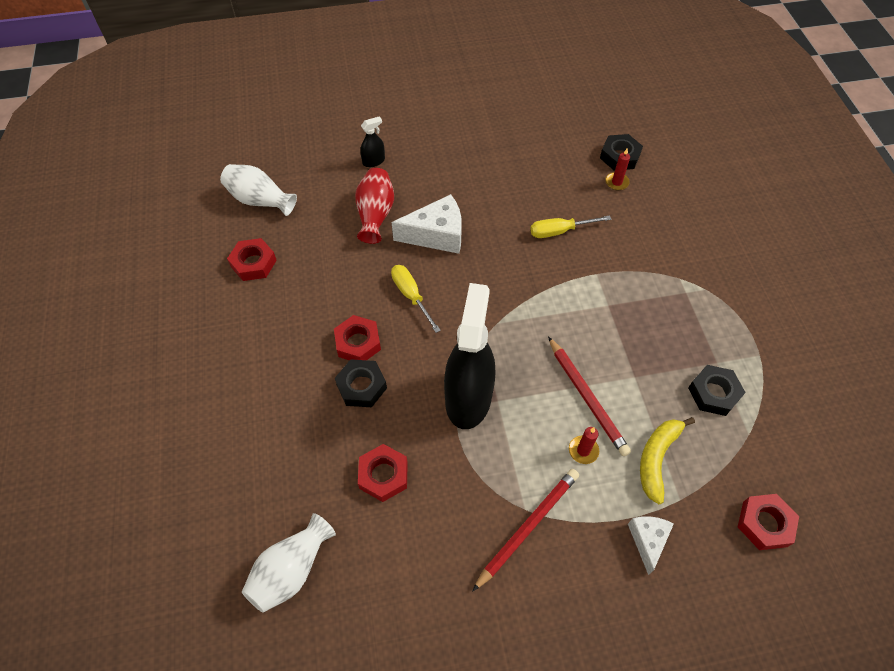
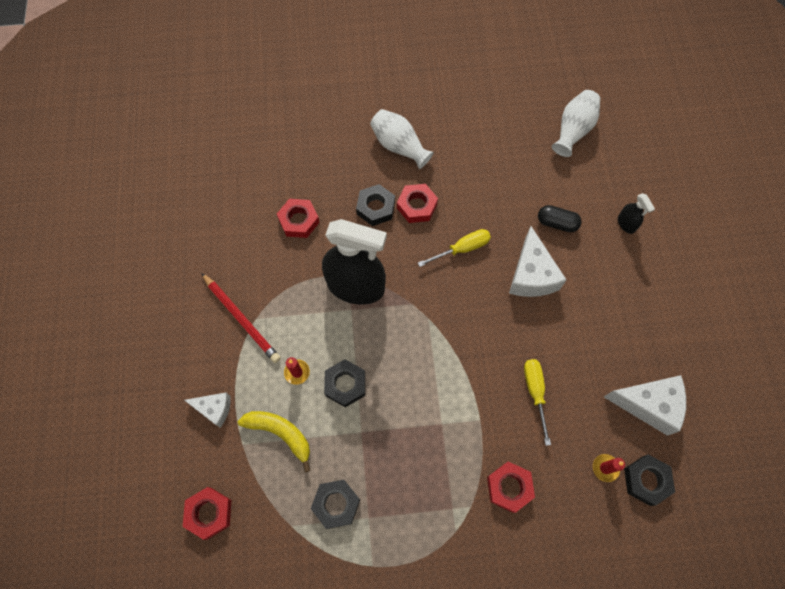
camera: 95 degrees right, 10 degrees up
red nut [227,238,277,281] -> red nut moved to [487,462,535,513]
white vase [242,513,336,613] -> white vase moved to [370,109,434,169]
red vase [355,168,394,244] -> black capsule [538,205,582,232]
red pencil [548,336,631,456] -> black nut [324,359,365,407]
none -> white cheese [604,375,686,436]

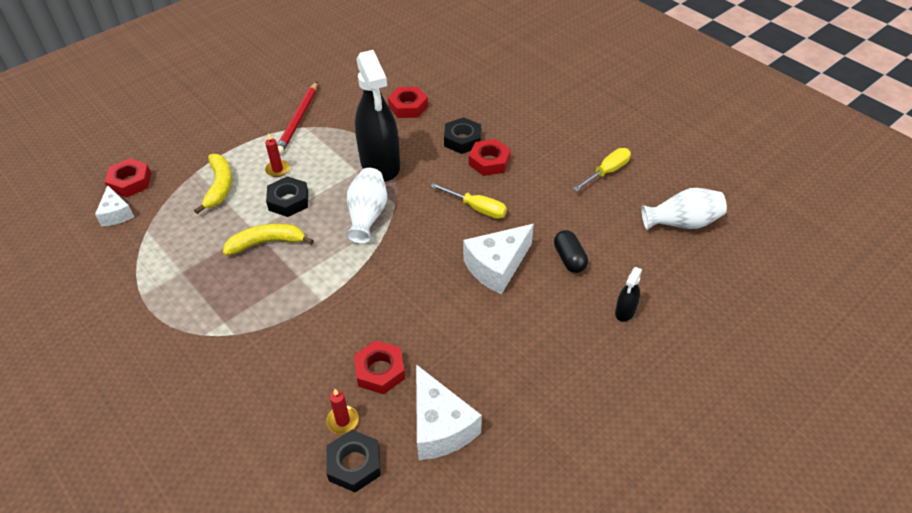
camera: 55 degrees right, 20 degrees down
white cheese [184,393,231,428] -> white cheese moved to [95,185,134,226]
black nut [311,480,360,529] -> none
white vase [370,109,434,169] -> white vase moved to [346,168,387,244]
red nut [487,462,535,513] -> red nut moved to [354,340,405,394]
yellow screwdriver [524,359,551,446] -> yellow screwdriver moved to [573,148,631,192]
none -> yellow banana [223,223,314,256]

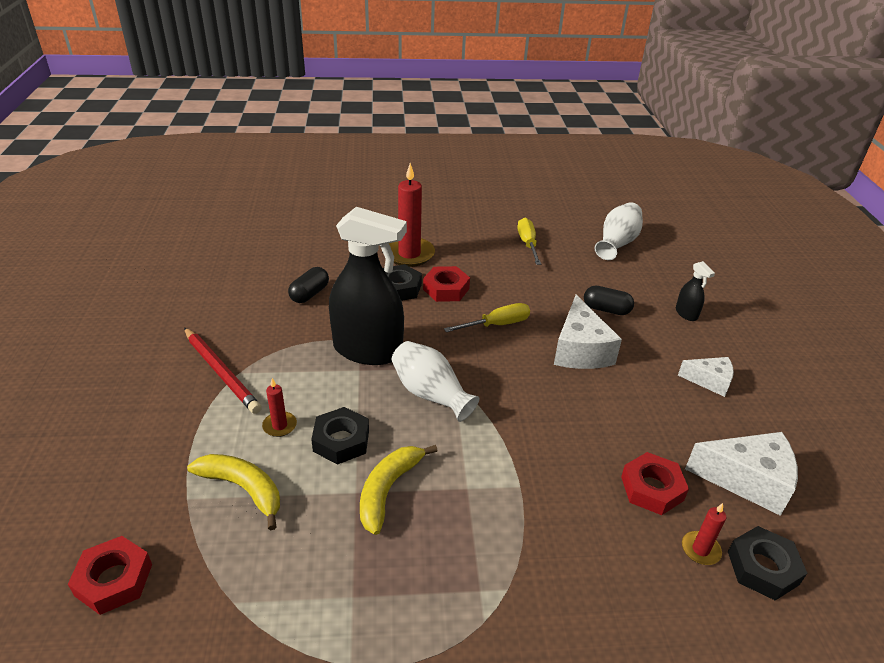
camera: 55 degrees left, 10 degrees down
white cheese [95,185,134,226] -> white cheese moved to [678,357,734,397]
red nut [388,87,428,118] -> black capsule [288,267,329,303]
none -> red candle [389,163,435,267]

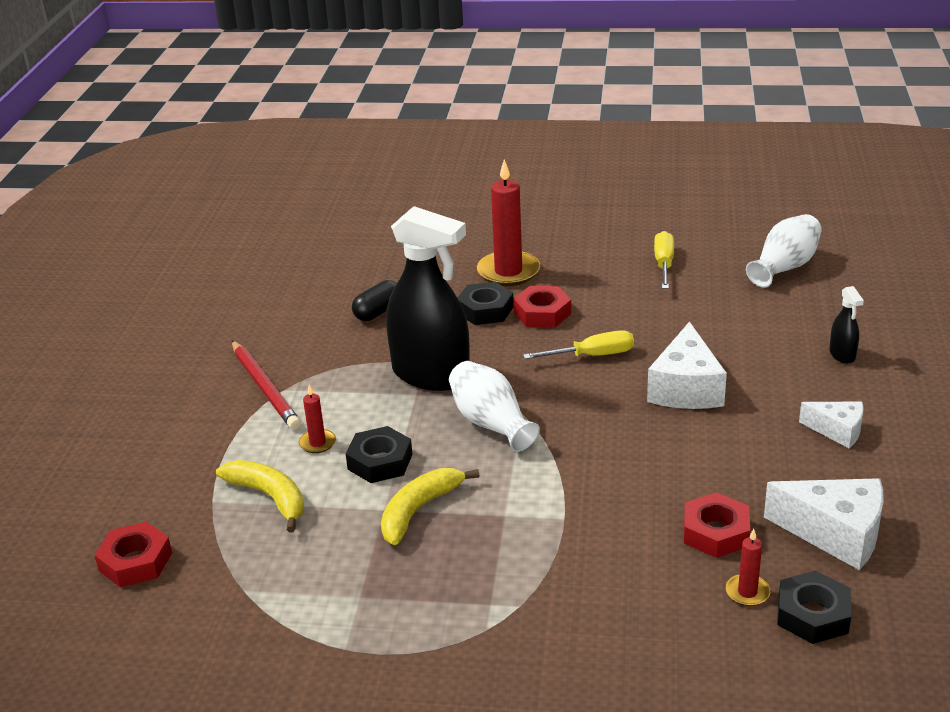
camera: 15 degrees right, 5 degrees down
black capsule [584,286,634,315] -> none

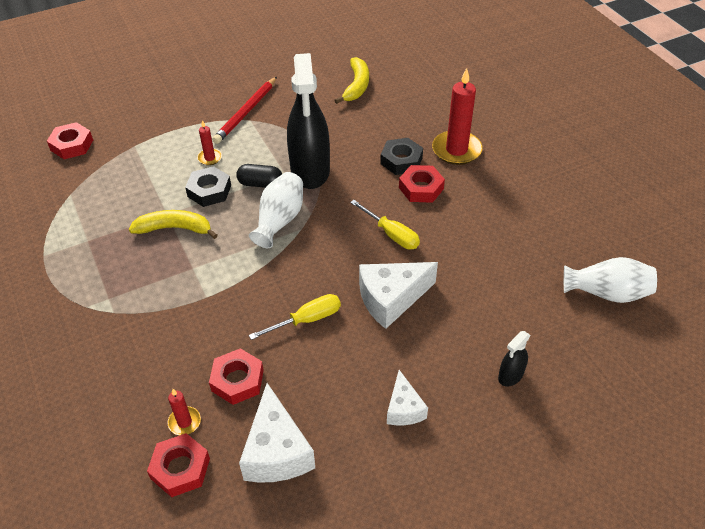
camera: 55 degrees right, 15 degrees up
yellow banana [216,460,304,533] -> yellow banana moved to [334,57,369,104]
black capsule [352,280,397,321] -> black capsule moved to [236,164,282,188]
yellow screwdriver [654,231,674,289] -> yellow screwdriver moved to [249,294,341,340]
black nut [777,570,851,644] -> red nut [147,433,210,497]

